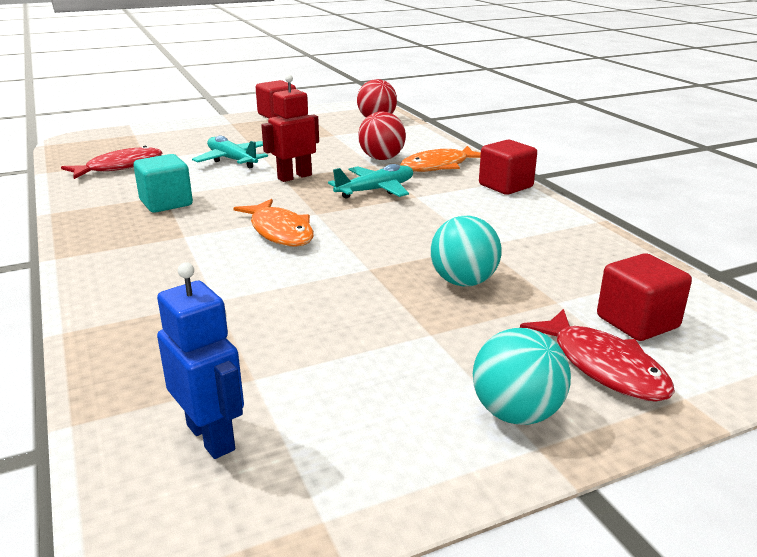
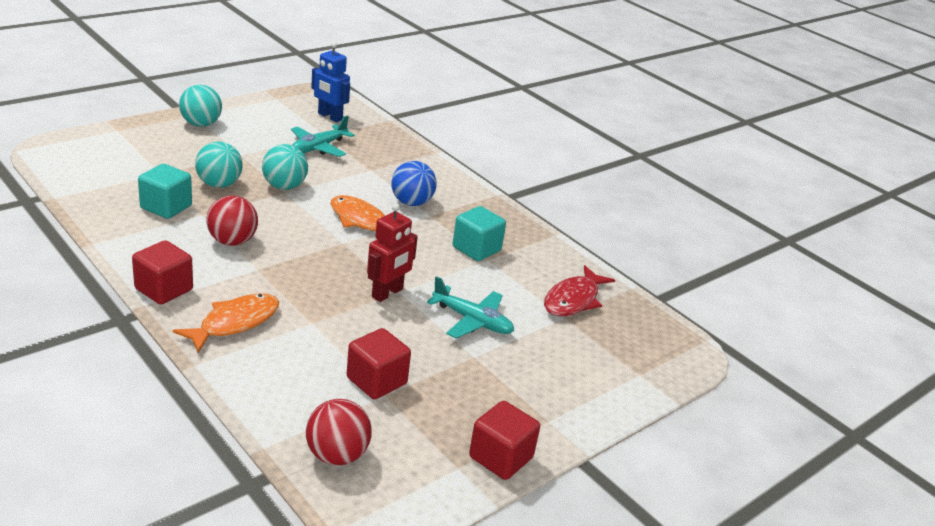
camera: 160 degrees right, 5 degrees up
turquoise plane [328,164,413,199] -> turquoise plane moved to [291,115,355,157]
red ball [358,112,406,160] -> red ball moved to [207,195,258,246]
red fish [520,309,675,402] -> none
red cube [597,253,692,341] -> red cube moved to [347,328,411,399]
none -> turquoise cube [138,164,192,219]
none -> turquoise ball [262,144,308,190]
none -> blue ball [391,161,437,206]

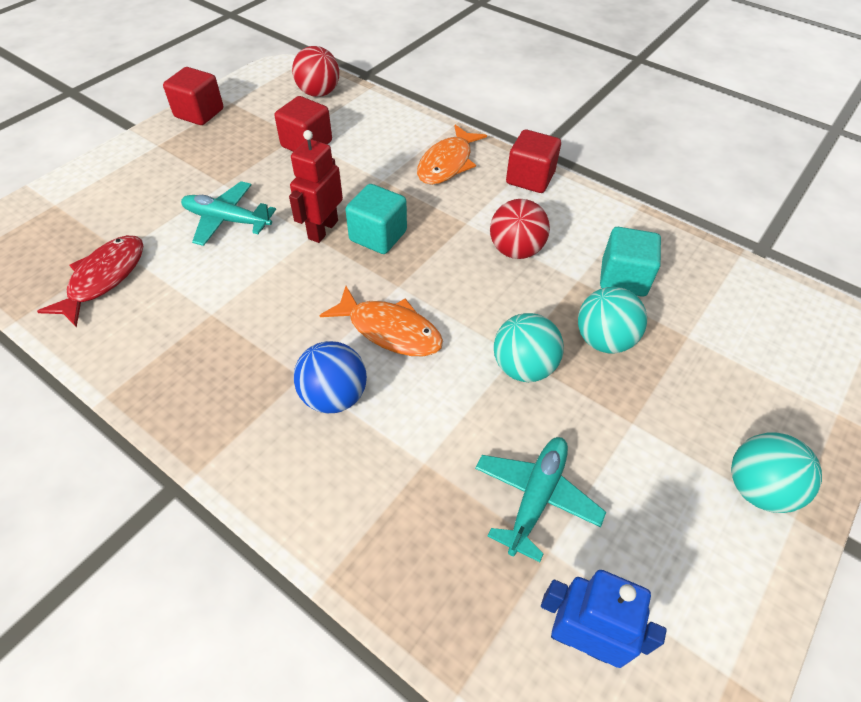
camera: 170 degrees right, 20 degrees up
turquoise cube [453,206,506,261] -> turquoise cube moved to [345,184,407,254]

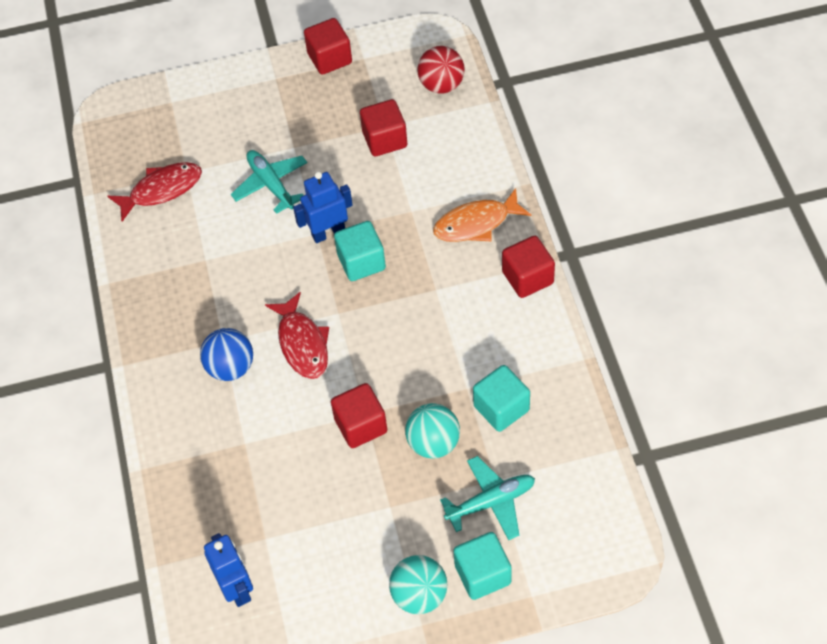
camera: 45 degrees right, 5 degrees up
red robot [289,130,343,243] -> blue robot [293,171,353,243]
orange fish [319,286,443,356] -> red fish [265,292,329,379]
turquoise plane [475,437,606,562] -> turquoise plane moved to [440,456,535,540]
red ball [490,199,550,259] -> none
turquoise ball [494,313,564,382] -> red cube [331,383,387,448]
none -> turquoise cube [453,532,512,600]

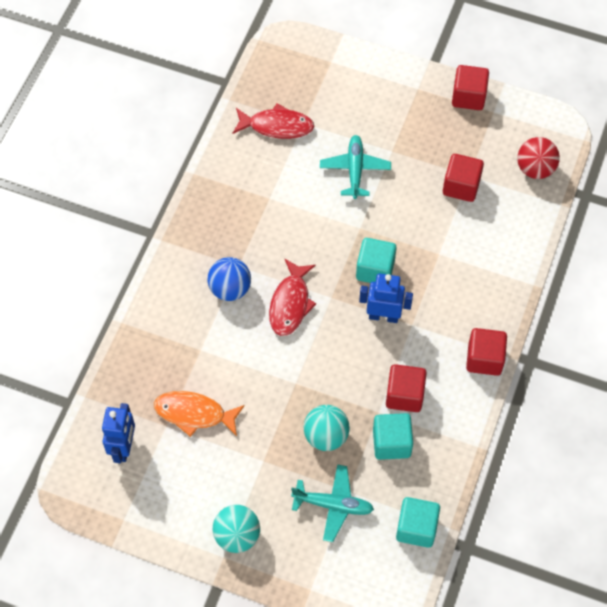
camera: 30 degrees right, 5 degrees up
blue robot [293,171,353,243] -> blue robot moved to [359,273,413,323]
red cube [331,383,387,448] -> red cube moved to [386,364,427,412]
orange fish [433,188,531,242] -> orange fish moved to [154,391,245,437]
turquoise cube [453,532,512,600] -> turquoise cube moved to [396,497,440,548]

